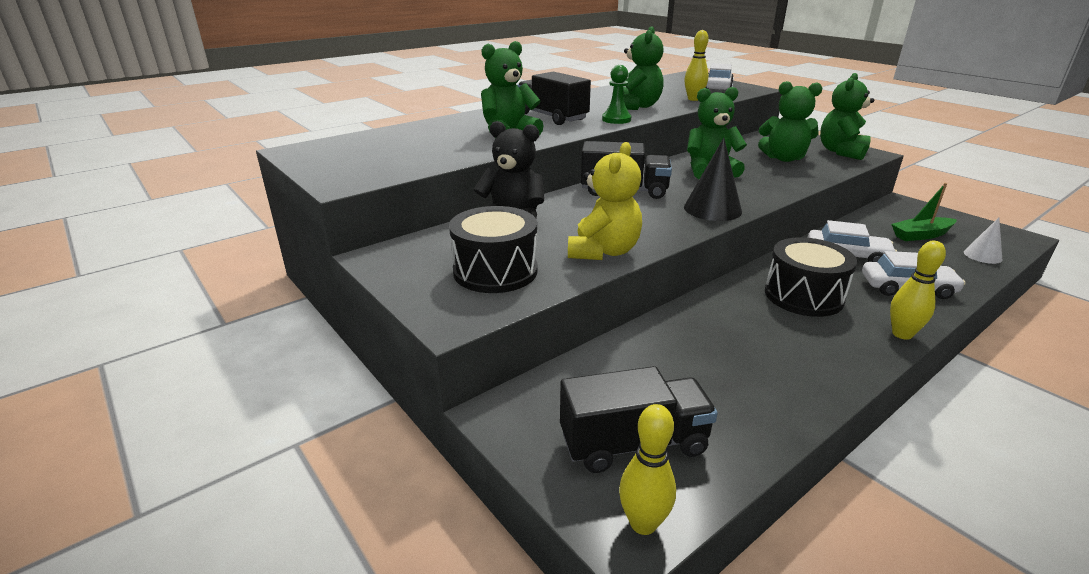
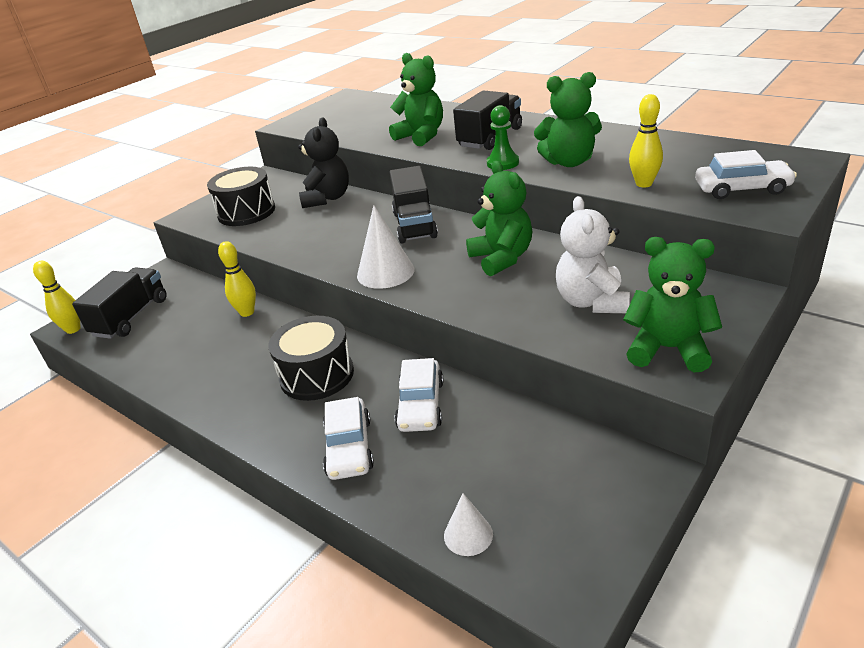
camera: 80 degrees right, 5 degrees up
black truck [560,366,718,473] -> black truck turned 135 degrees counterclockwise [72,267,167,339]
yellow teddy bear [568,142,642,260] -> none
black cone [684,138,742,221] -> white cone [357,205,414,289]
green teddy bear [758,81,822,162] -> white teddy bear [556,196,630,313]
yellow bowling pin [890,241,946,340] -> yellow bowling pin moved to [218,241,256,317]
green boat [891,183,957,241] -> none

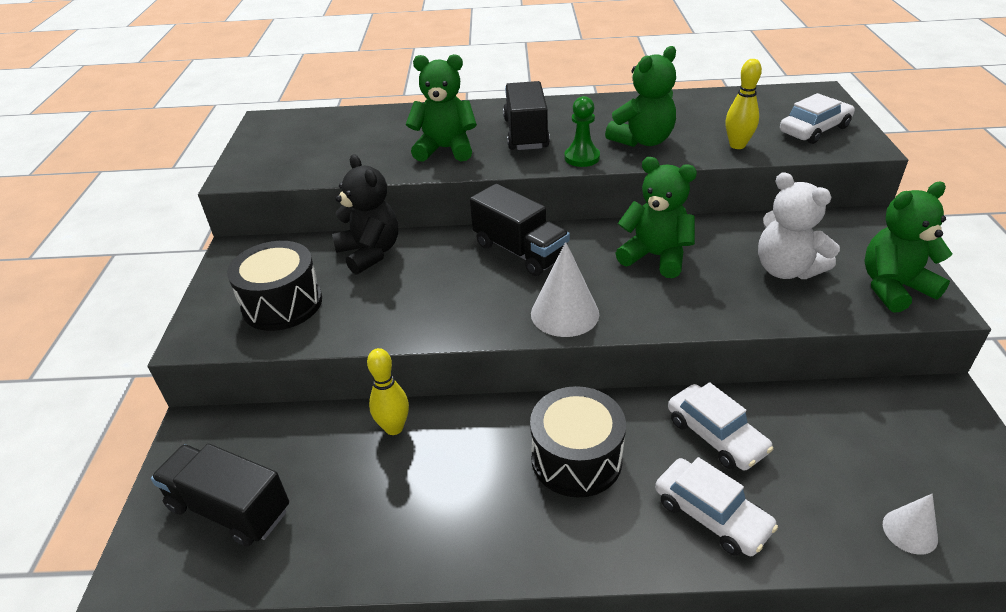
camera: 40 degrees left, 5 degrees up
yellow bowling pin [33,261,81,334] -> none
black truck [72,267,167,339] -> black truck turned 45 degrees counterclockwise [151,444,289,547]

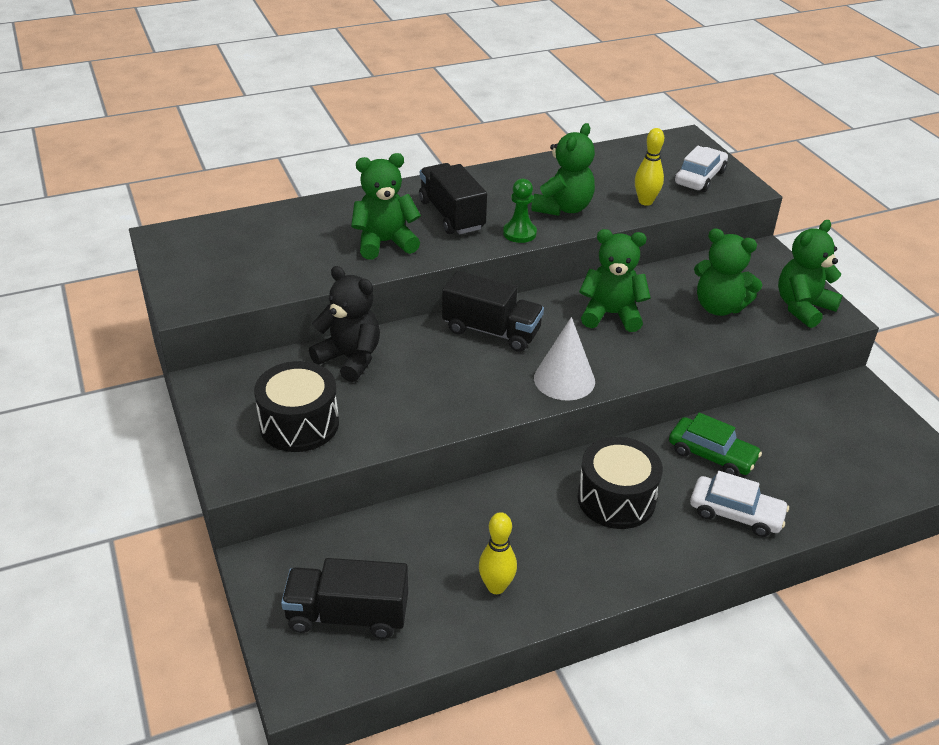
camera: 25 degrees left, 0 degrees up
yellow bowling pin [367,348,409,435] -> yellow bowling pin moved to [479,512,517,594]
white car [668,382,773,471] -> green car [669,413,762,476]
white teddy bear [758,172,840,279] -> green teddy bear [694,228,762,316]
white cone [883,494,938,555] -> none

